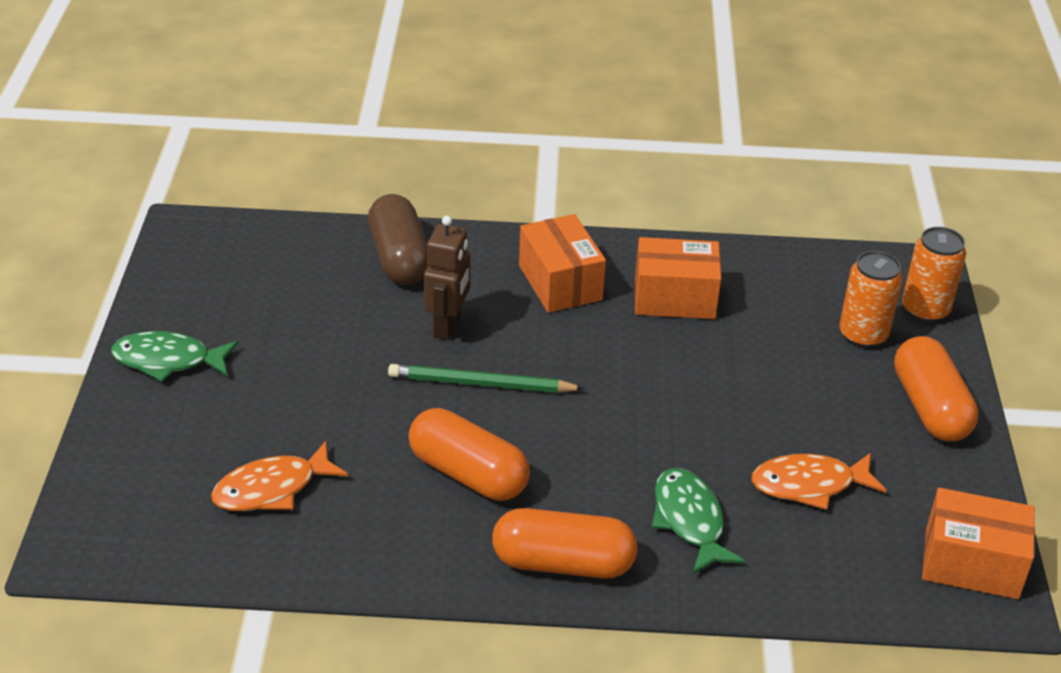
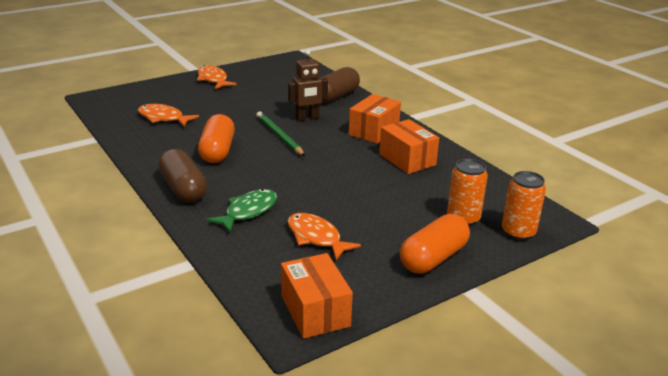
camera: 55 degrees right, 10 degrees down
green fish [111,331,239,382] -> orange fish [197,65,237,89]
orange capsule [492,508,638,579] -> brown capsule [158,149,207,203]

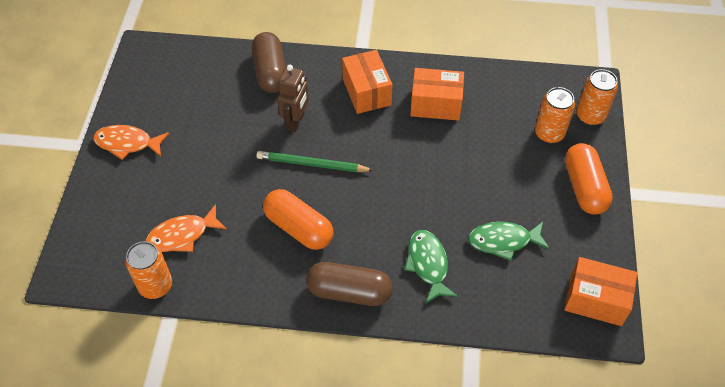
camera: 50 degrees left, 25 degrees up
orange fish [288,213,361,260] -> green fish [468,222,550,261]
none -> orange can [125,241,172,299]

